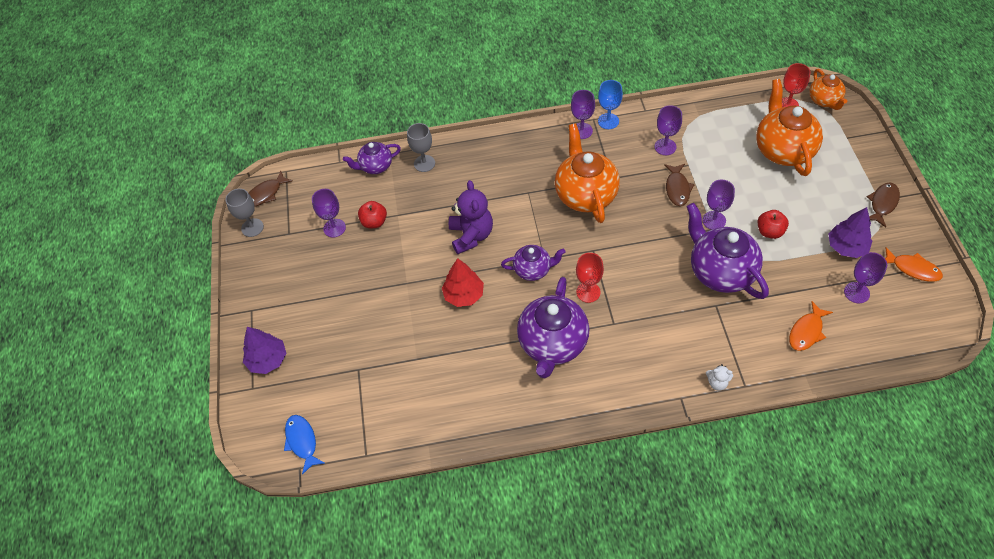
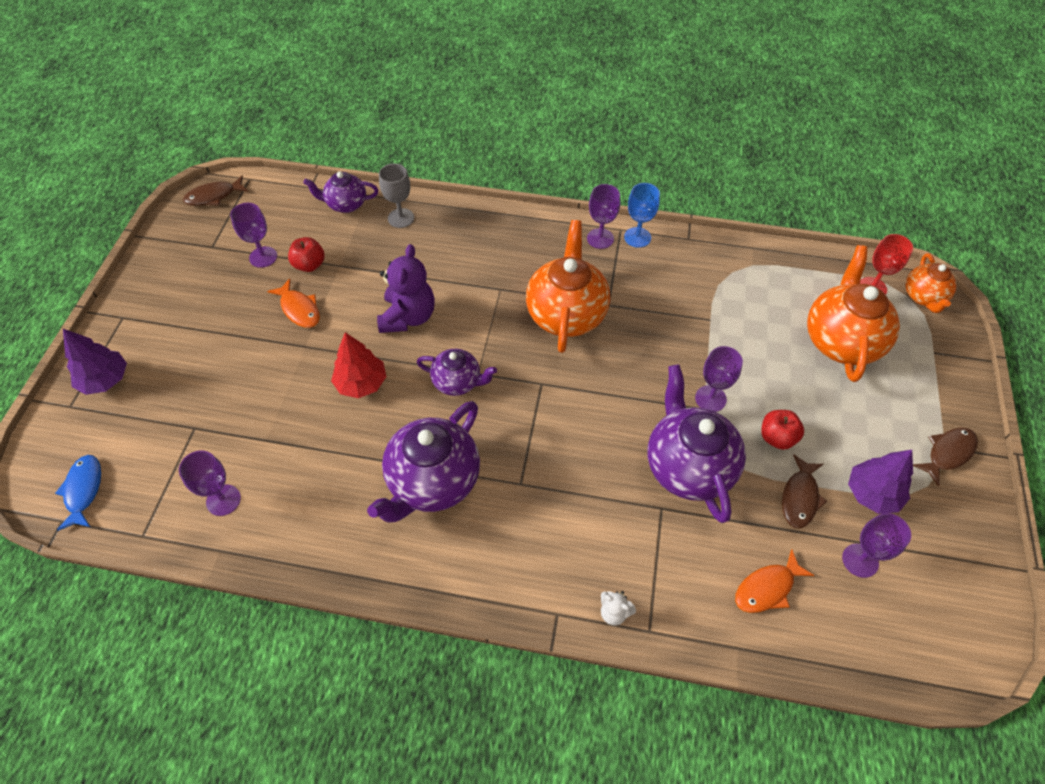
camera: 15 degrees right, 0 degrees up
grey goblet [225,188,264,237] -> none
red goblet [576,253,604,303] -> none
purple goblet [654,105,682,155] -> purple goblet moved to [179,451,241,516]
brown fish [664,164,695,206] -> brown fish moved to [782,454,827,528]
orange fish [885,247,943,282] -> orange fish moved to [267,278,320,328]

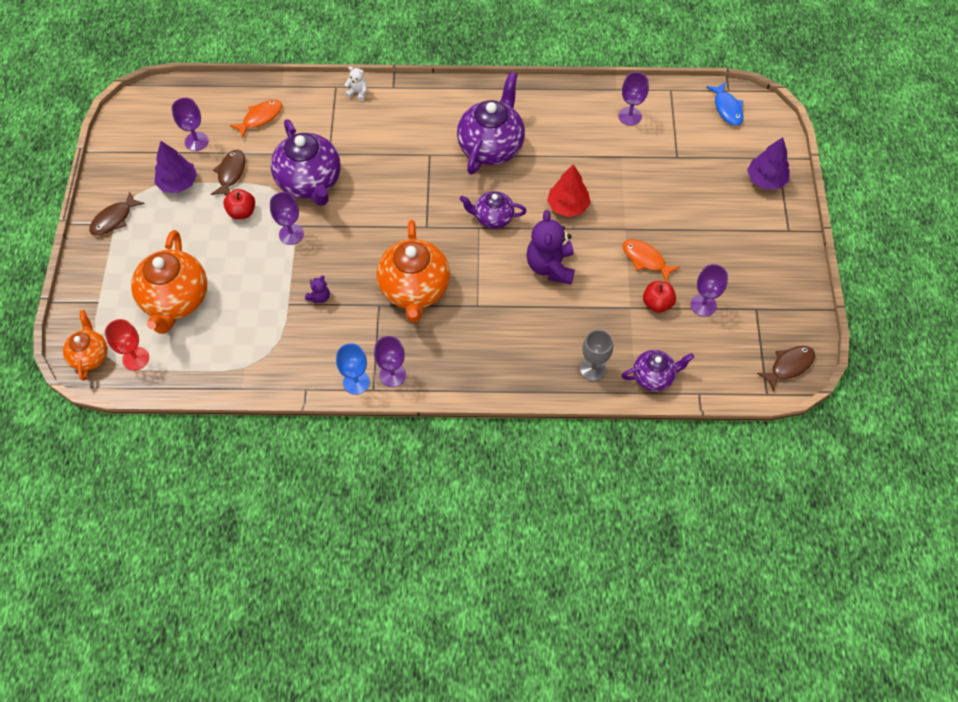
camera: 170 degrees right, 5 degrees up
none -> purple teddy bear [305,275,330,303]

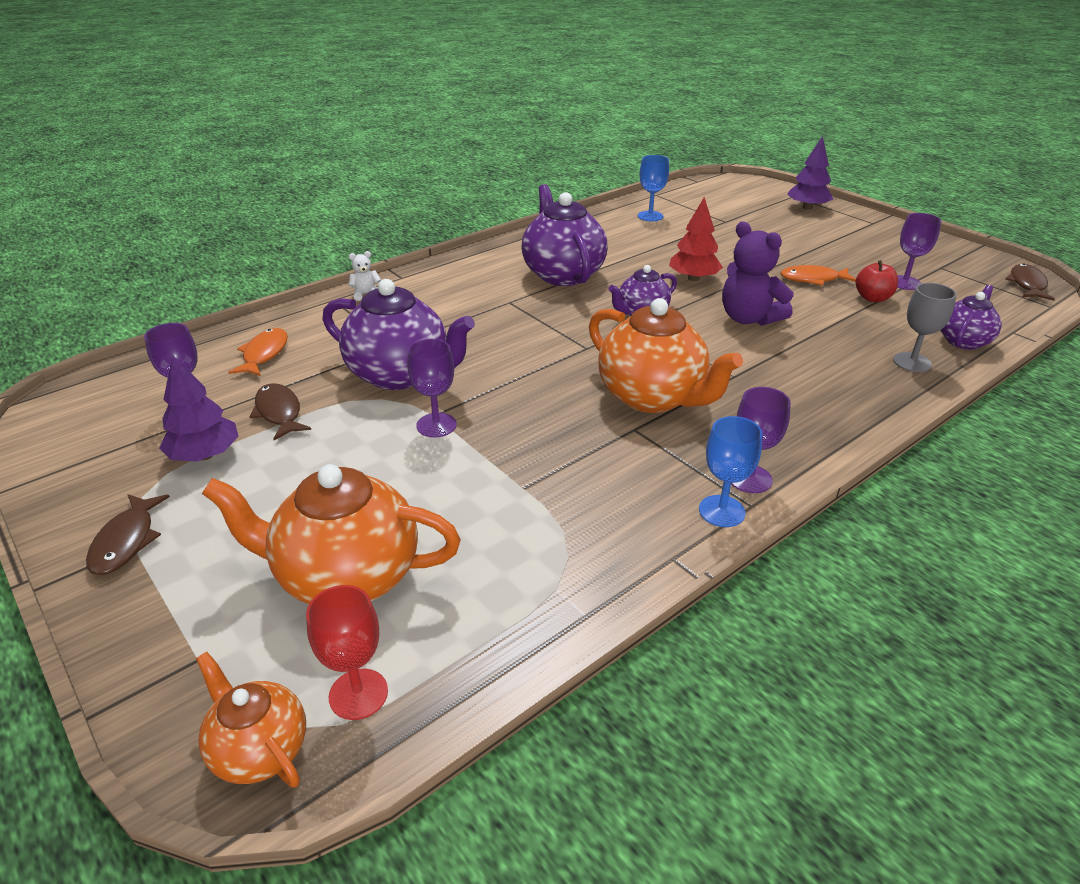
camera: 40 degrees left, 25 degrees down
orange teapot [131,230,207,334] -> orange teapot turned 135 degrees clockwise [202,464,461,604]
red apple [223,189,255,219] -> none
purple teddy bear [305,275,330,303] -> none
purple goblet [619,72,649,126] -> blue goblet [638,155,669,222]
blue fish [706,82,743,125] -> none

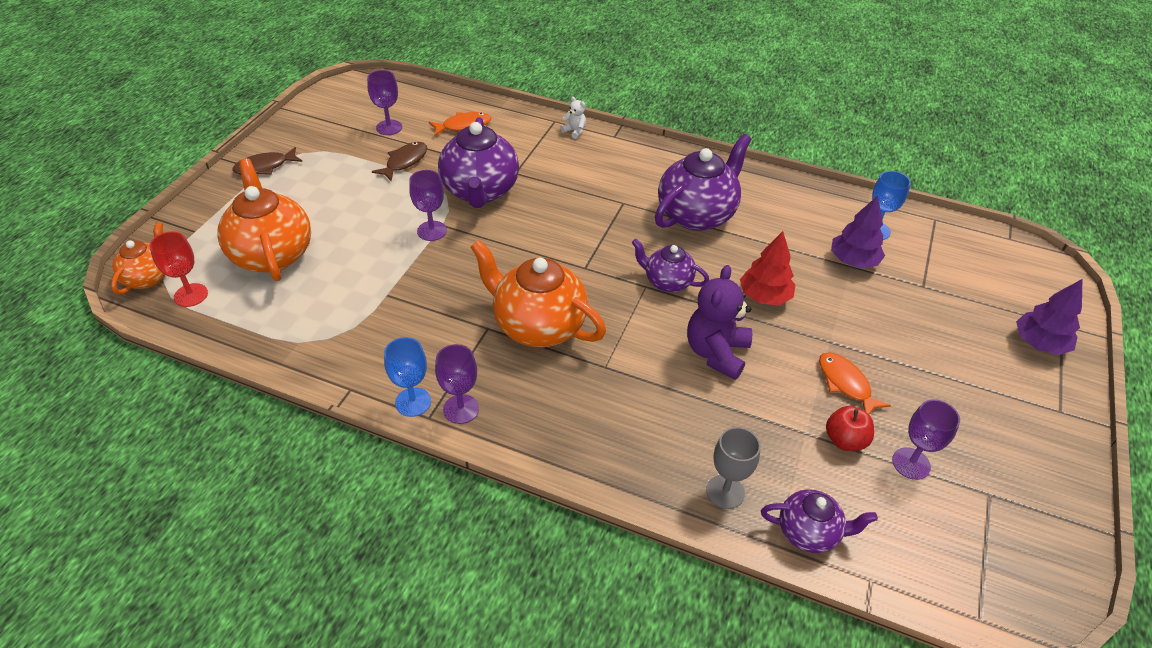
camera: 60 degrees right, 10 degrees up
purple tree [159,355,239,462] -> purple tree moved to [831,196,885,268]
orange teapot [589,298,743,413] -> orange teapot turned 105 degrees clockwise [470,240,606,347]
brown fish [1005,264,1055,301] -> none

